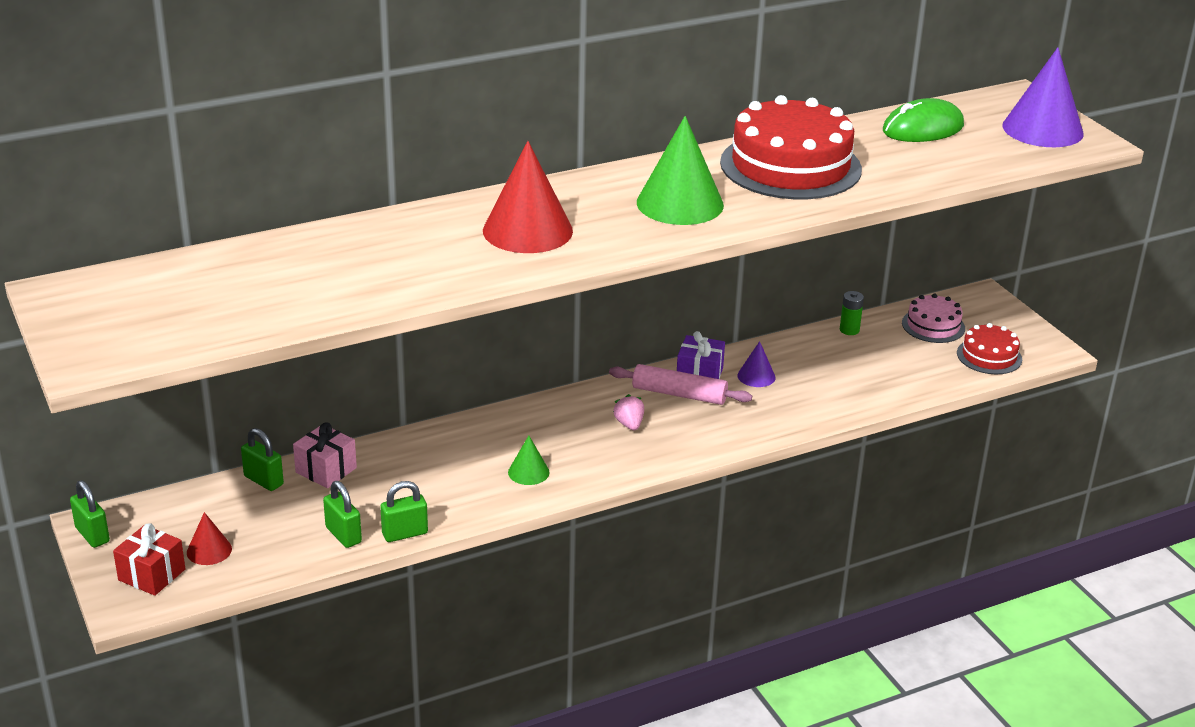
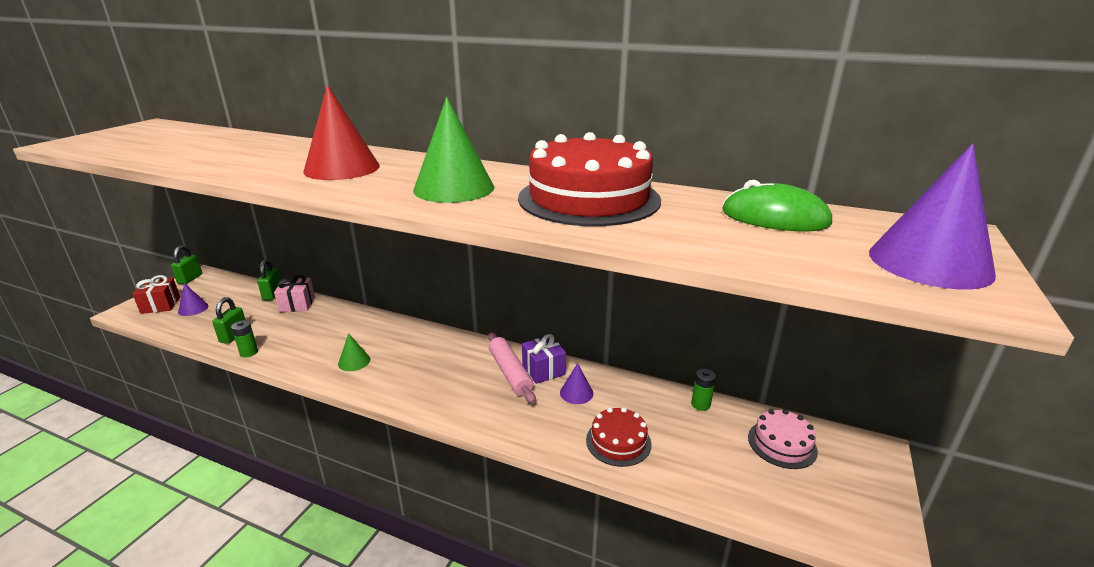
camera: 50 degrees right, 5 degrees down
red cone [187,512,232,565] -> purple cone [178,283,209,316]
green padlock [380,481,428,542] -> green battery [231,320,258,357]
pink strawberry [613,394,644,430] -> none
red cake [957,323,1022,374] -> red cake moved to [586,407,652,467]

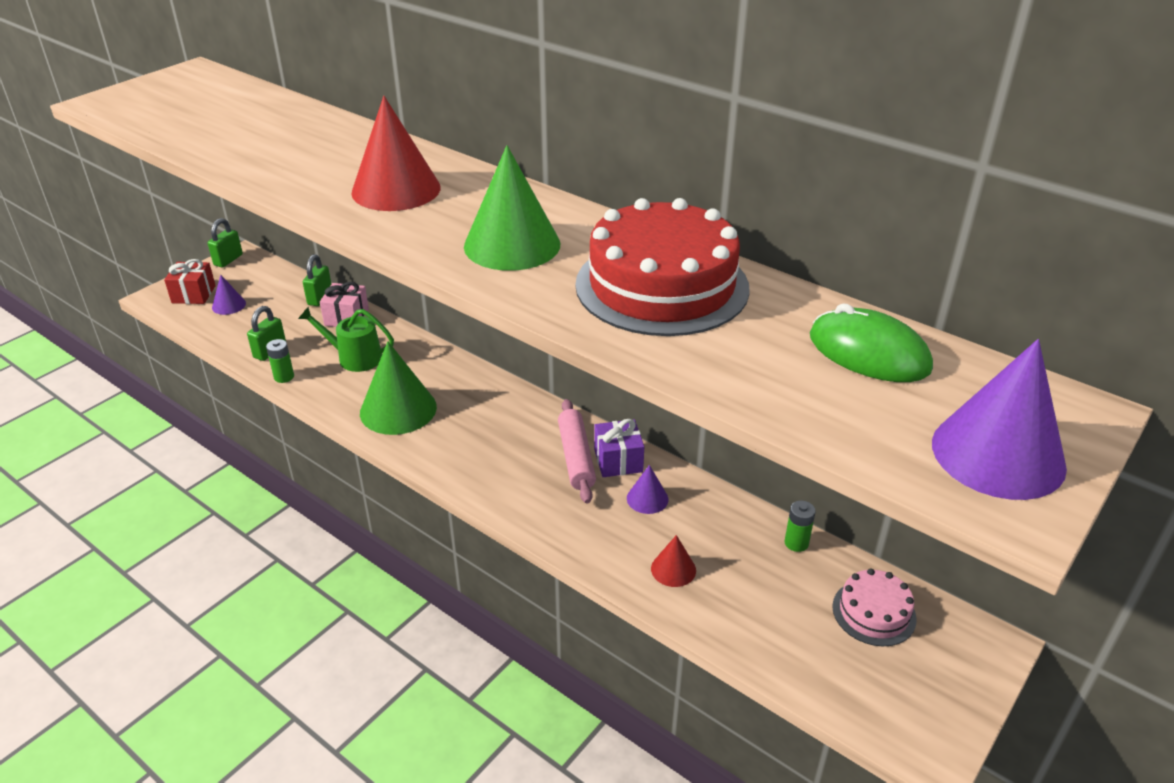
camera: 15 degrees right, 10 degrees up
green cone [338,333,370,371] -> green cone [360,341,437,435], size x2.02
red cake [586,407,652,467] -> red cone [651,535,696,587]
none -> green watering can [298,307,394,372]

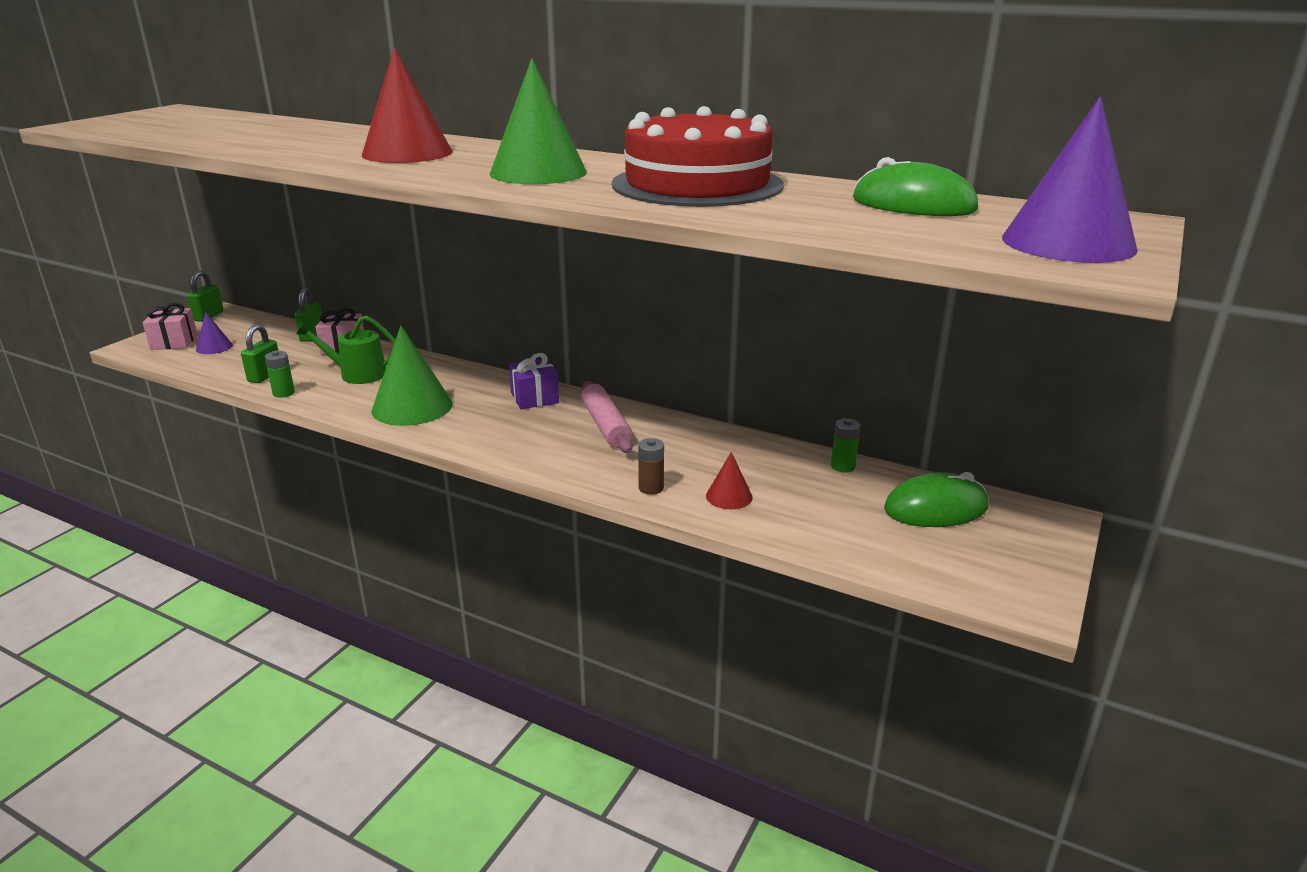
camera: 10 degrees left, 10 degrees down
red gift [164,259,216,304] -> pink gift [143,303,198,350]
purple gift [594,419,644,477] -> purple gift moved to [509,353,559,409]
purple cone [627,465,668,514] -> none
pink cake [832,568,917,646] -> green mouse [884,472,989,527]
none -> brown battery [638,438,664,495]

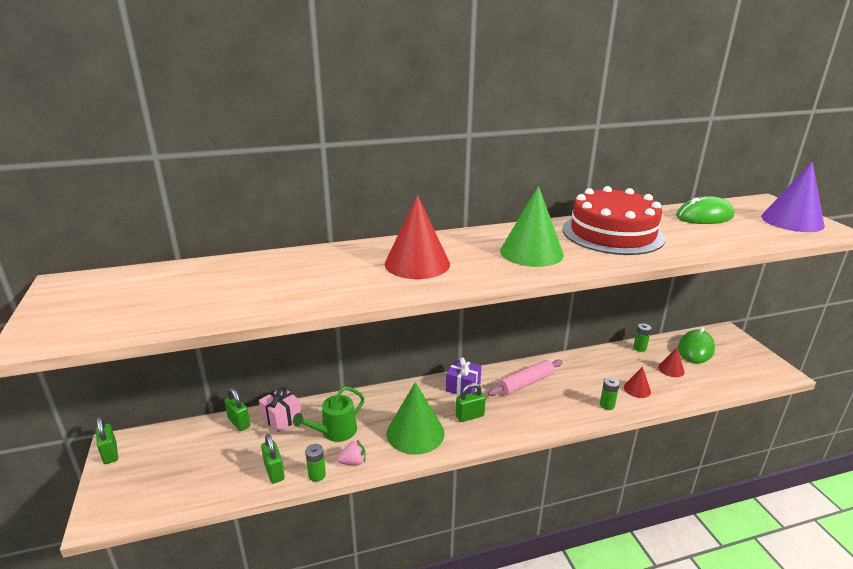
camera: 45 degrees left, 0 degrees up
pink gift [143,303,198,350] -> none
purple cone [196,312,233,354] -> none
pink rolling pin [581,381,633,453] -> pink rolling pin turned 60 degrees counterclockwise [488,359,563,396]
brown battery [638,438,664,495] -> green battery [600,377,620,410]
none -> pink strawberry [337,440,365,466]
none -> green padlock [456,383,486,422]
none -> red cone [658,348,685,377]

